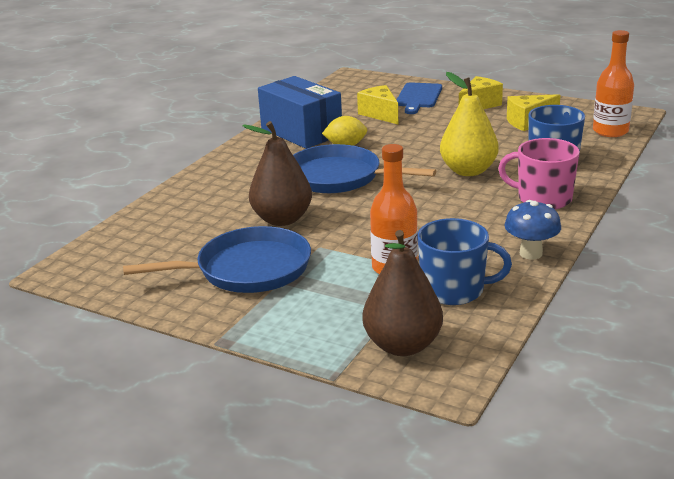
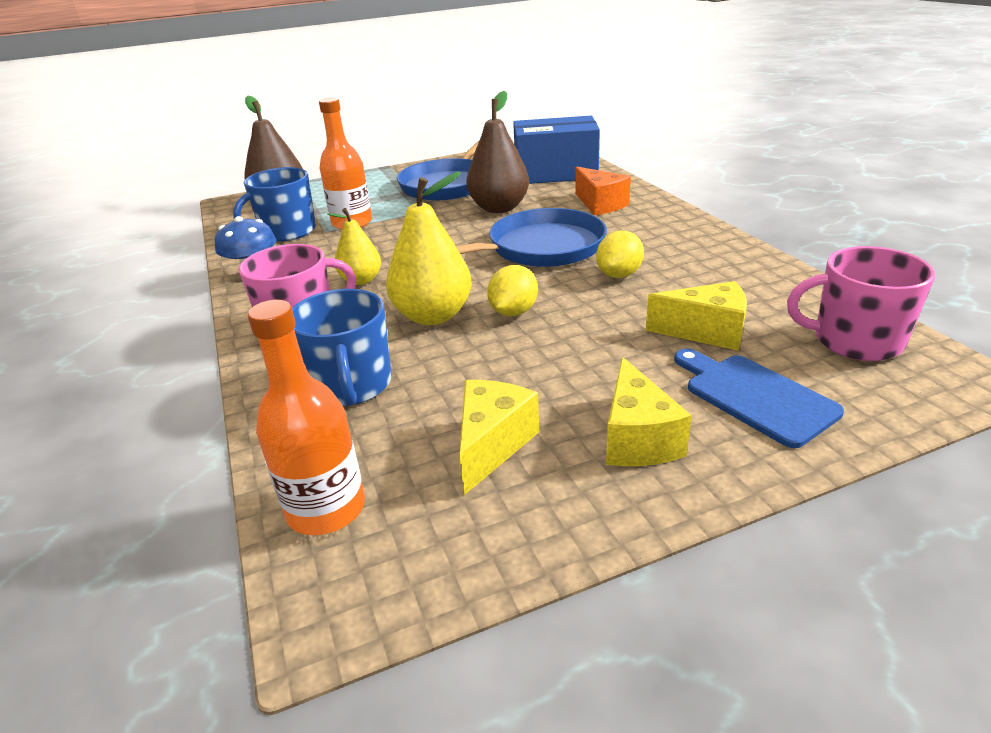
camera: 130 degrees right, 5 degrees up
blue box [258,76,342,149] -> blue box moved to [513,116,600,184]
none -> yellow pear [327,208,381,285]
none -> yellow lemon [487,265,538,316]
none -> orange cheese [575,166,631,216]
none -> pink mug [787,246,935,361]

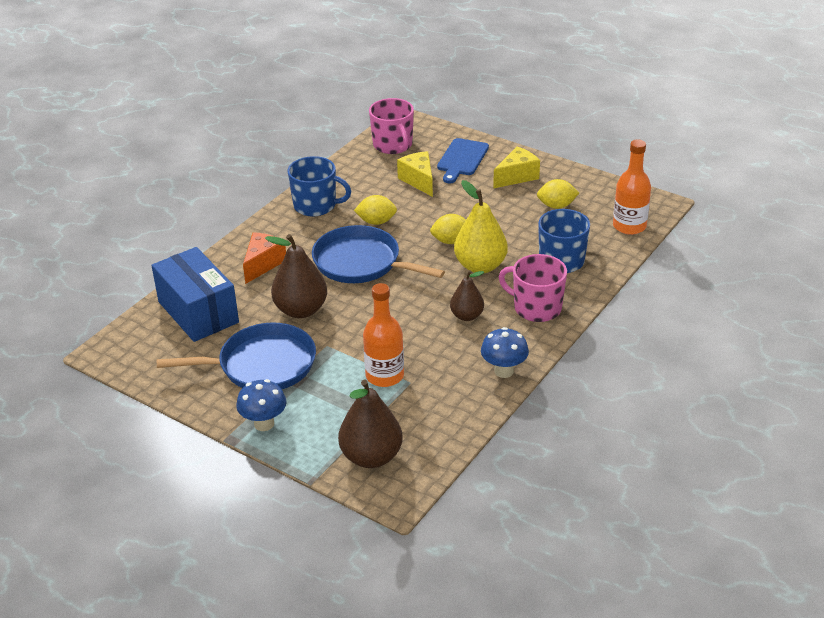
camera: 125 degrees left, 5 degrees up
blue mug [233,167,316,241] -> blue mug moved to [288,156,351,217]
yellow pear [327,208,381,285] -> brown pear [450,270,484,321]
yellow cheese [459,380,539,495] -> yellow lemon [537,179,579,209]
none -> blue mushroom [236,379,287,431]

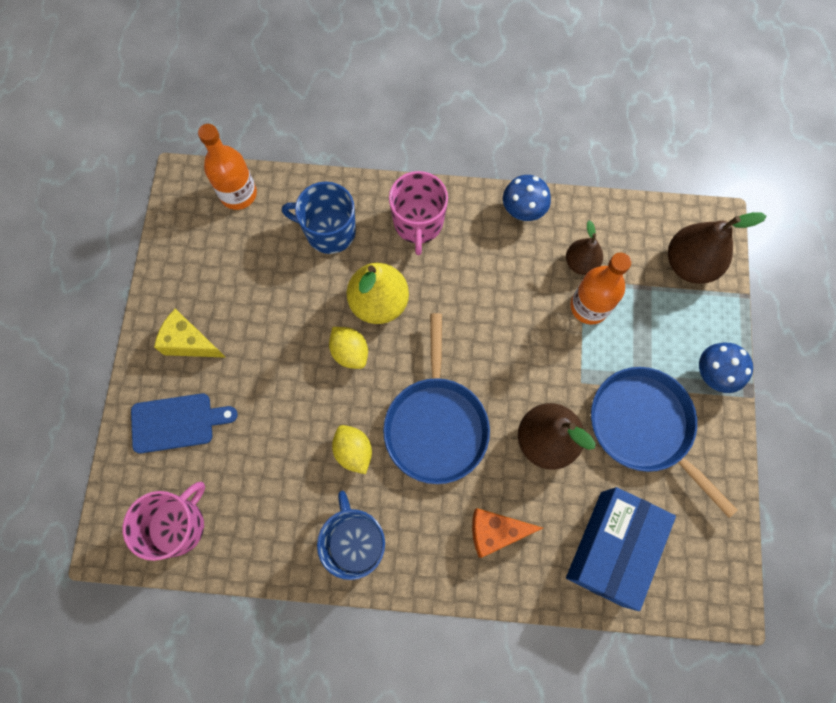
camera: 120 degrees left, 35 degrees up
yellow cheese [397,151,433,197] -> none
brown pear [450,270,484,321] -> brown pear moved to [566,220,603,275]
yellow lemon [537,179,579,209] -> none

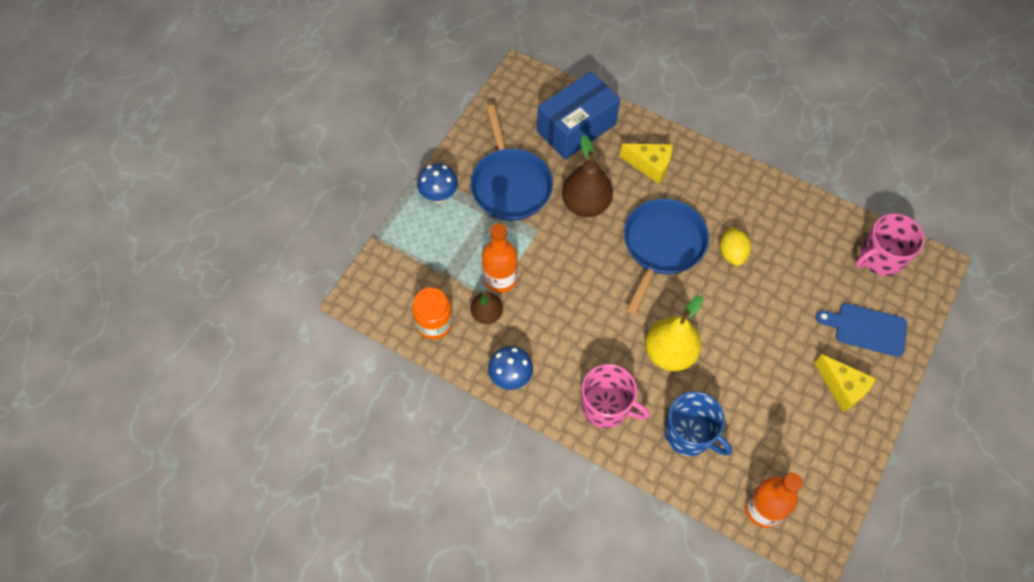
camera: 155 degrees left, 10 degrees down
blue mug [317,490,385,580] -> none
yellow lemon [329,327,368,369] -> none
pink mug [389,171,448,255] -> pink mug turned 90 degrees clockwise [582,364,650,428]
orange cheese [472,508,543,558] -> yellow cheese [620,144,672,184]
brown pear [668,212,766,284] -> none
none -> orange jar [412,287,453,339]

